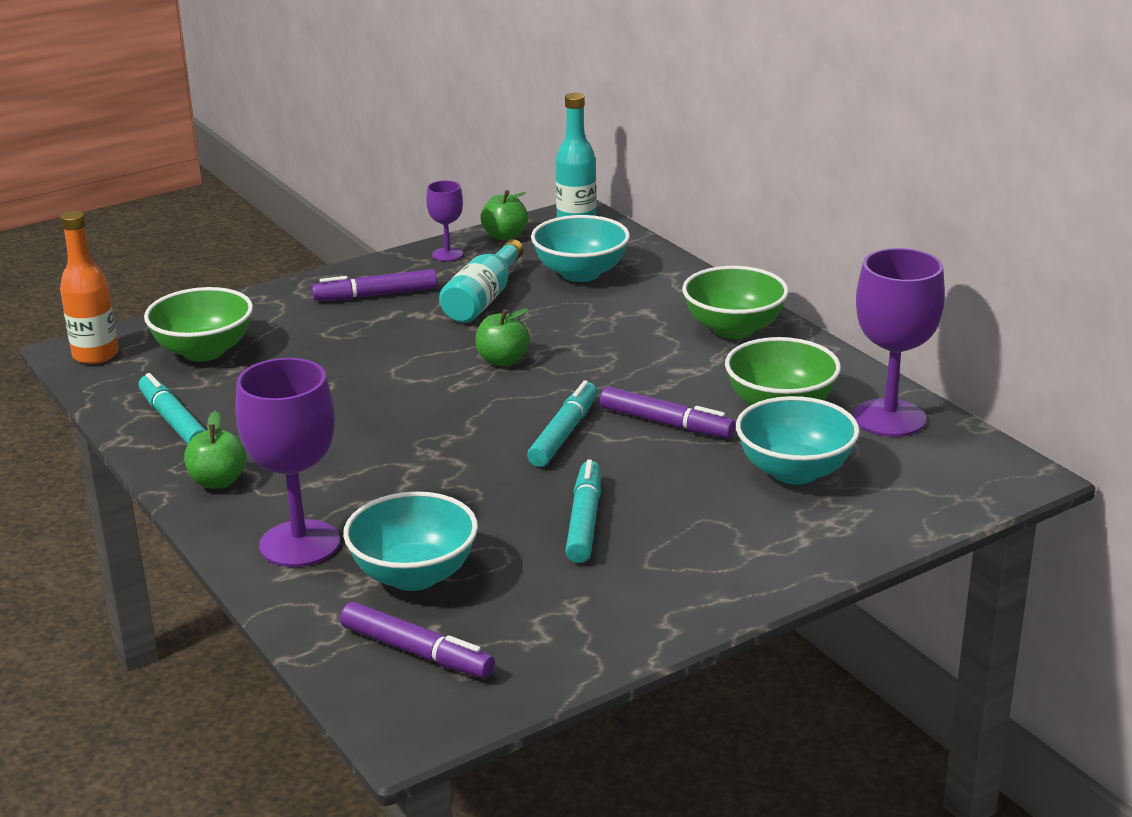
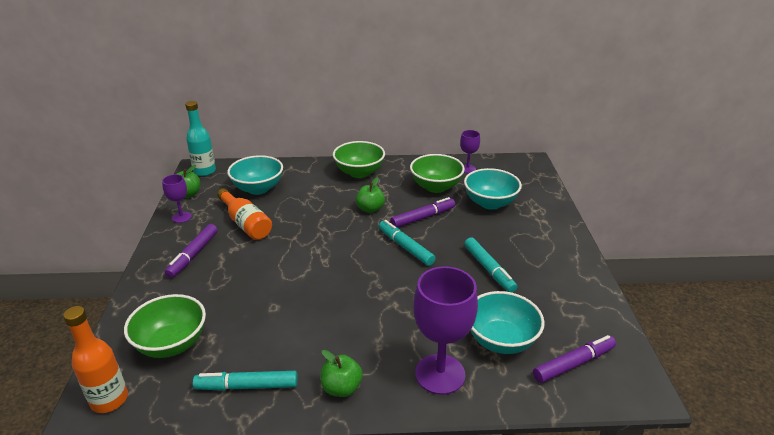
camera: 60 degrees left, 5 degrees up
turquoise bottle [439,239,523,323] -> orange bottle [217,188,272,240]
green apple [475,308,530,366] -> green apple moved to [356,177,385,213]
turquoise marker [565,459,601,563] -> turquoise marker turned 150 degrees counterclockwise [464,237,517,293]
purple goblet [853,248,945,437] -> purple goblet [460,130,480,173], size x0.52

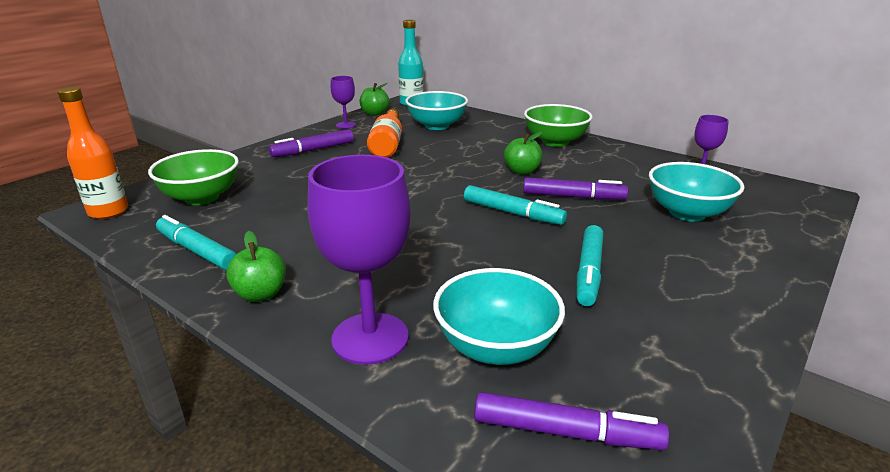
camera: 40 degrees right, 5 degrees down
turquoise marker [379,220,436,266] -> turquoise marker turned 120 degrees clockwise [464,185,567,225]
green bowl [410,154,465,193] -> none

